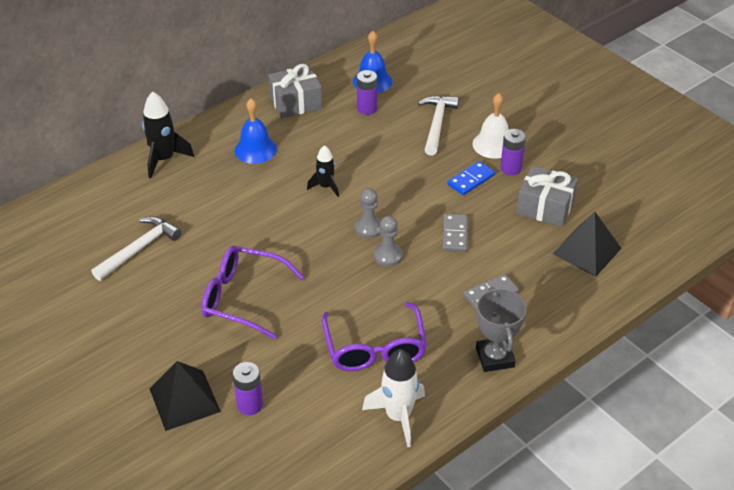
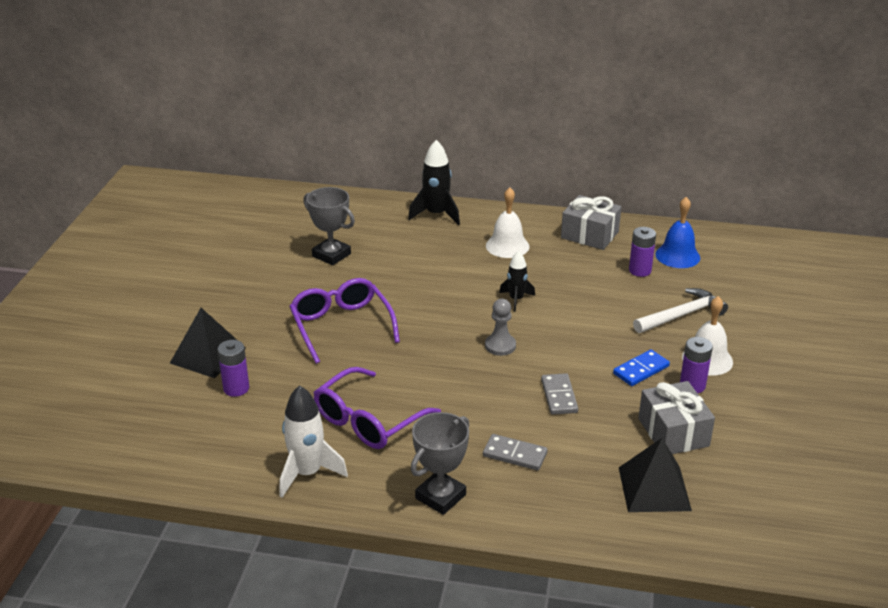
camera: 50 degrees right, 10 degrees down
white hammer [91,216,182,281] -> grey trophy [303,187,355,265]
blue bell [235,98,277,164] -> white bell [486,187,529,258]
grey pawn [374,216,403,267] -> none
grey domino [442,214,468,252] -> grey domino turned 60 degrees counterclockwise [541,373,578,415]
blue domino [447,161,495,195] -> blue domino turned 45 degrees counterclockwise [613,349,670,386]

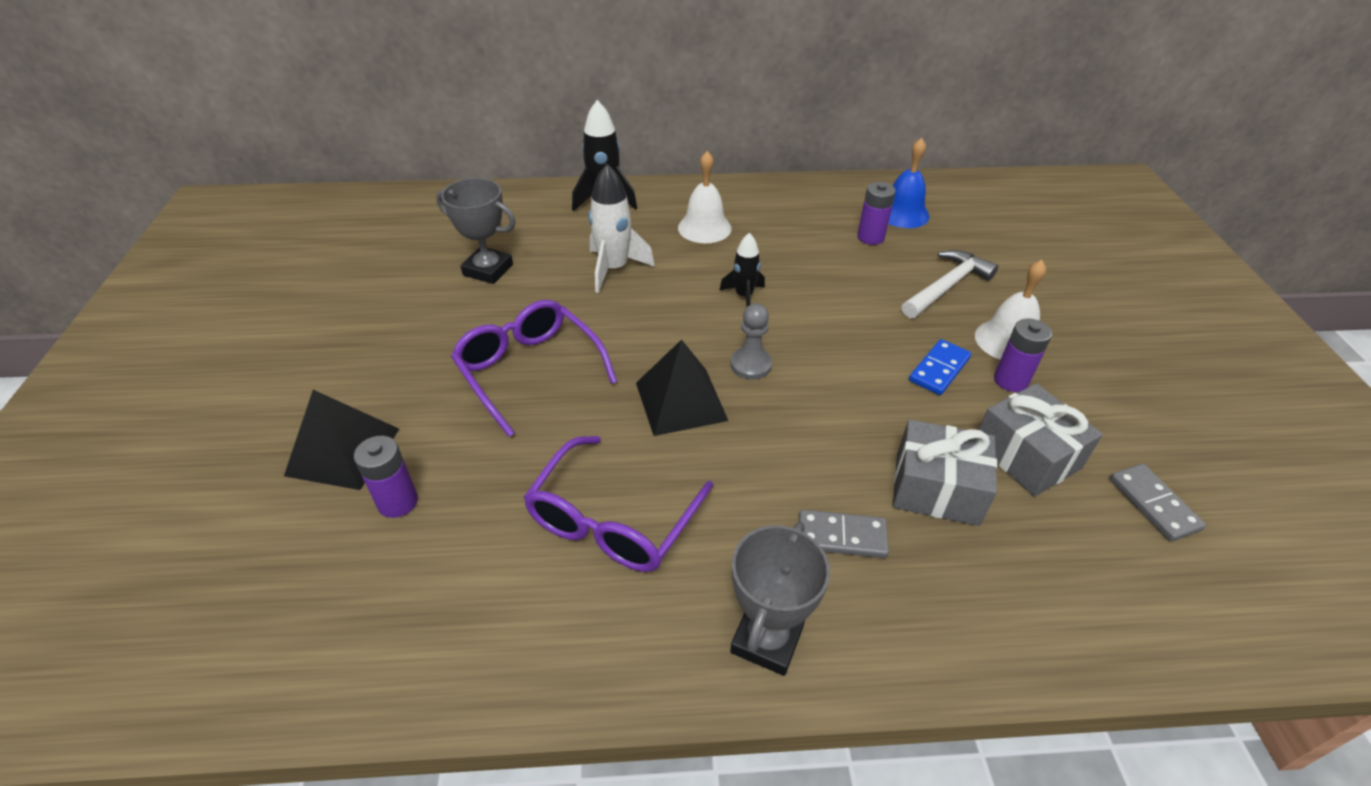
camera: 15 degrees left, 10 degrees up
white rocket [280,385,348,498] -> white rocket moved to [589,164,655,293]
grey domino [541,373,578,415] -> grey domino moved to [1110,464,1206,542]
grey gift [561,195,621,250] -> grey gift moved to [893,419,997,526]
black pyramid [619,438,692,512] -> black pyramid moved to [636,339,728,436]

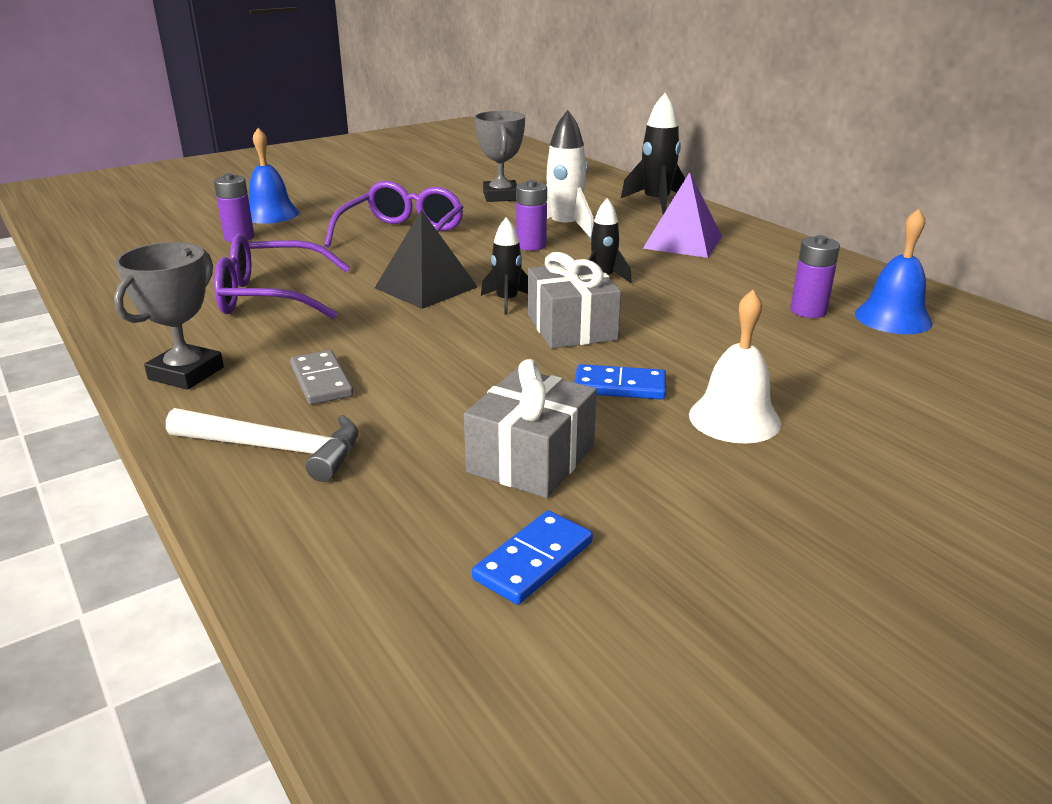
camera: 60 degrees right, 15 degrees down
black pyramid [284,390,399,490] -> blue bell [249,128,299,224]
white bell [678,151,732,243] -> purple pyramid [643,172,722,258]
grey pawn [730,303,772,379] -> black rocket [481,217,528,315]
grey trophy [730,522,830,676] -> grey trophy turned 60 degrees counterclockwise [114,242,224,390]
grey gift [893,419,997,526] -> grey gift moved to [528,252,621,349]
white hammer [902,250,998,319] -> white hammer moved to [166,408,358,482]
purple battery [994,318,1052,392] -> purple battery moved to [516,180,547,251]
grey domino [1110,464,1206,542] -> blue domino [472,511,593,605]

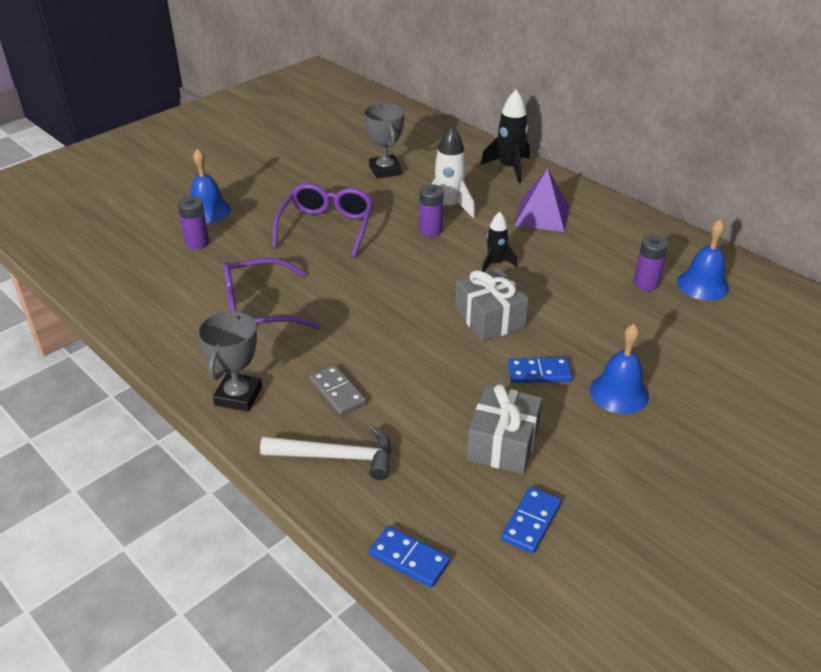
camera: 10 degrees left, 10 degrees up
black pyramid [375,210,478,309] -> none
black rocket [481,217,528,315] -> none
white bell [689,290,781,443] -> blue bell [590,324,649,414]
none -> blue domino [369,526,450,588]

